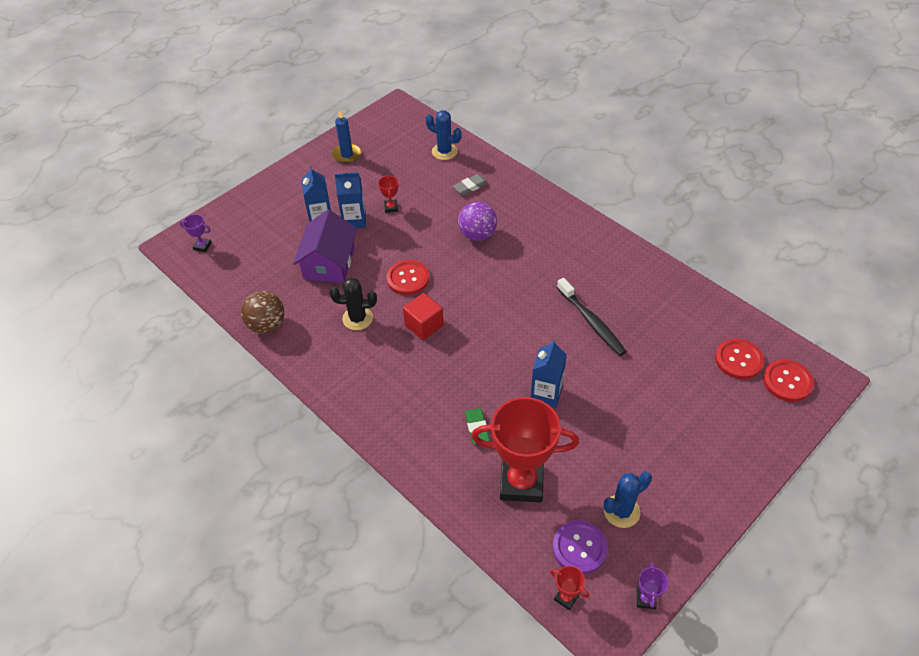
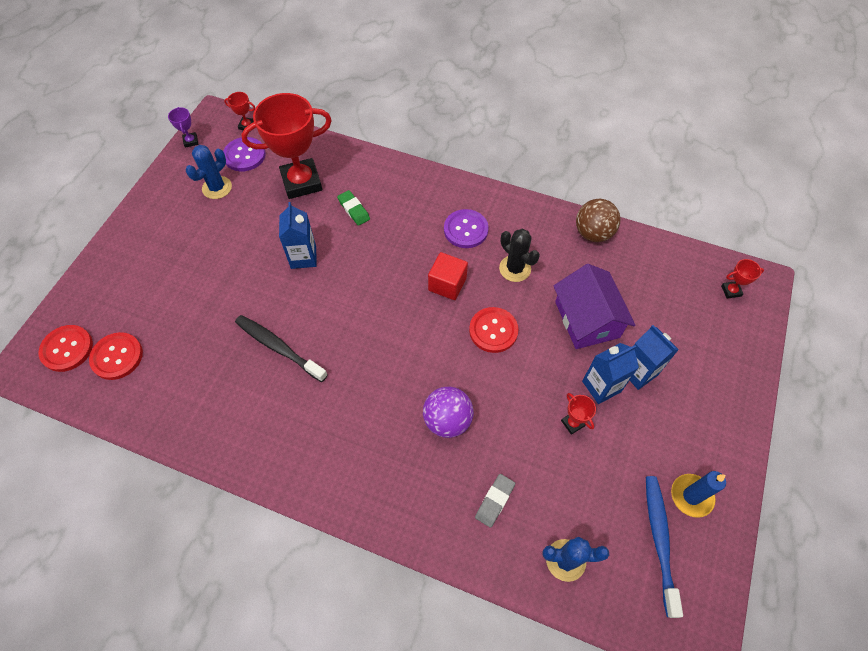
camera: 155 degrees right, 10 degrees up
purple trophy [180,214,211,252] -> red trophy [721,259,764,299]
black cactus [329,277,377,330] -> black cactus turned 75 degrees clockwise [499,229,540,282]
none -> purple button [444,209,489,248]
none -> blue toothbrush [646,476,683,618]

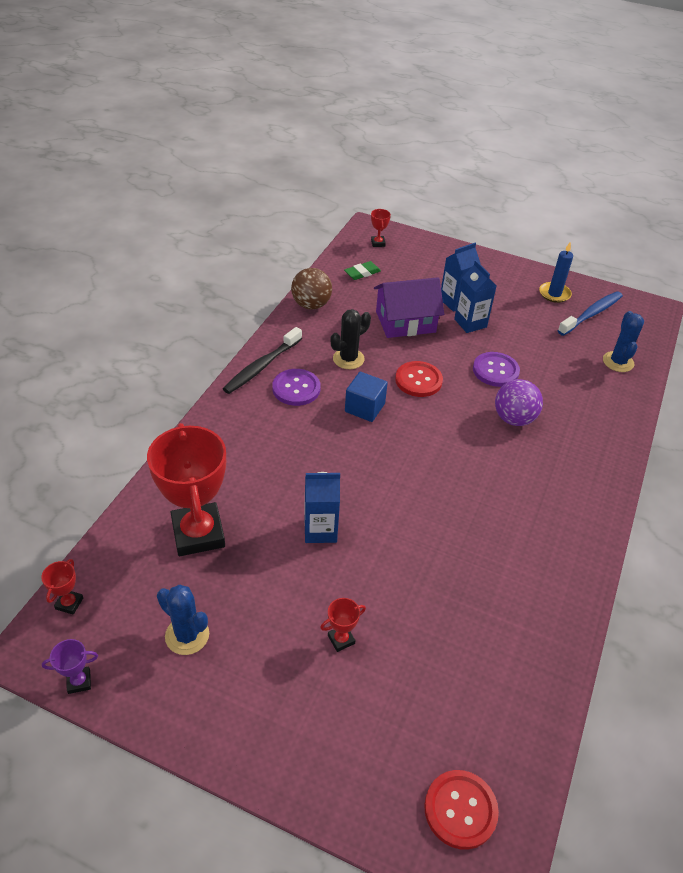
camera: 90 degrees left, 15 degrees down
red button [89,332,143,380] -> none
purple button [223,137,266,171] -> purple button moved to [473,352,520,387]
black toothbrush [235,315,328,382] -> black toothbrush moved to [223,327,302,394]
green eraser [337,190,370,226] -> green eraser moved to [344,261,381,280]
red cube [428,252,468,300] -> blue cube [345,372,388,422]
grey eraser [475,474,515,528] -> none
red trophy [561,393,596,435] -> red trophy moved to [320,598,366,652]
blue toothbrush [646,476,683,618] -> blue toothbrush turned 135 degrees clockwise [557,291,623,336]

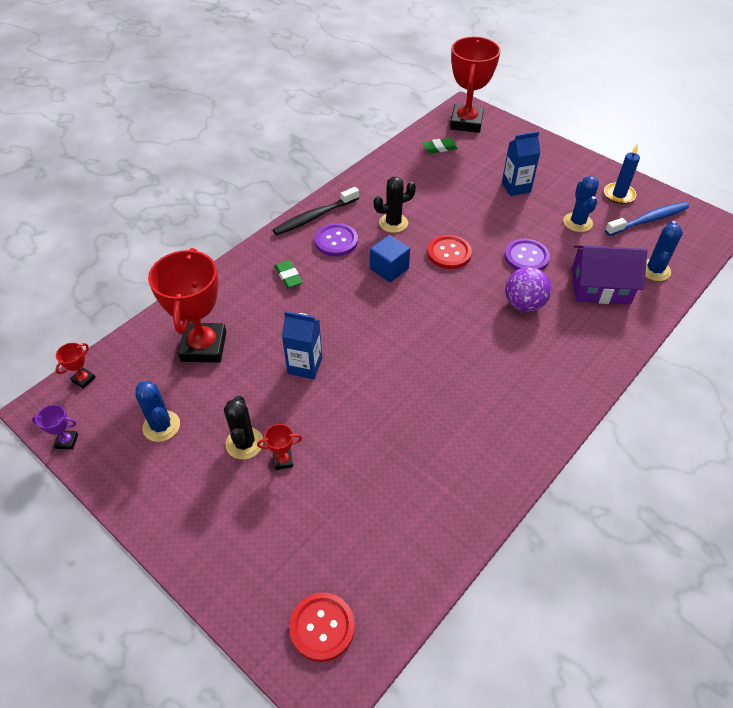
camera: 20 degrees right, 5 degrees up
brown ball [291,268,332,310] -> none
red trophy [371,209,391,247] -> red trophy [450,37,501,133], size x2.47
purple house [374,277,444,338] -> purple house moved to [571,245,647,304]
blue carton [454,260,496,333] -> none
none -> black cactus [224,396,263,460]
none -> green eraser [275,260,303,288]
none -> blue cactus [563,176,599,232]

